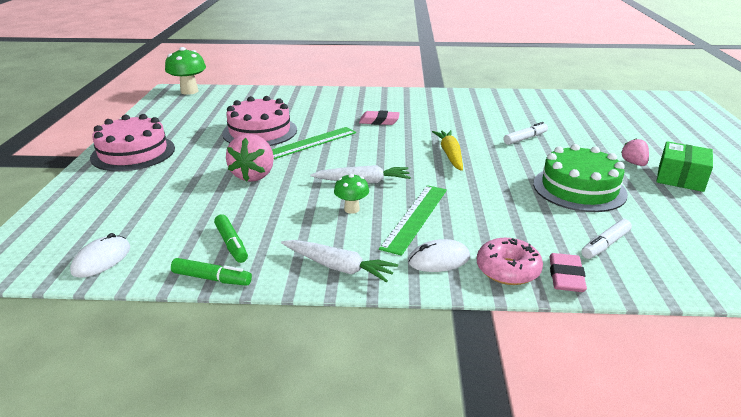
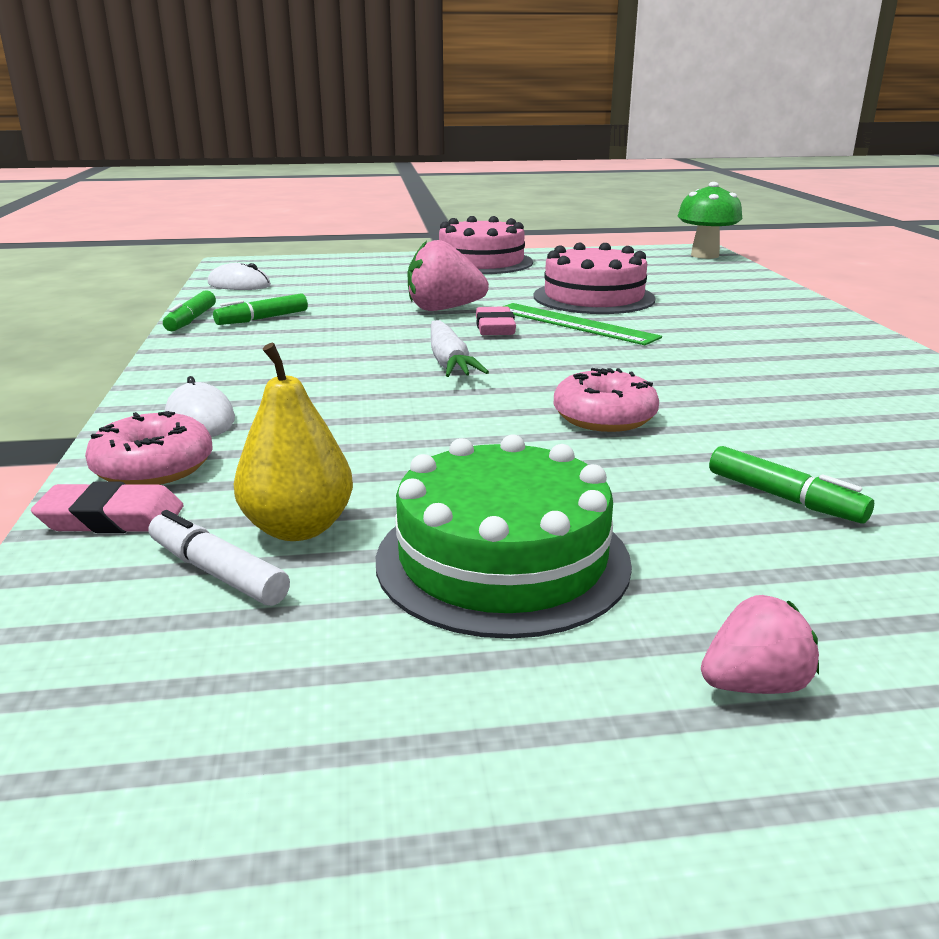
camera: 80 degrees right, 5 degrees down
white carrot [281,240,398,282] -> none
green mushroom [334,173,369,214] -> none
pink eraser [359,111,400,125] -> pink eraser moved to [476,306,516,335]
green ruler [379,185,447,256] -> none
yellow carrot [432,130,463,171] -> pink donut [554,368,659,432]
white marker [503,122,548,145] -> green marker [709,446,874,523]
green box [656,141,713,192] -> none
none -> yellow pear [234,343,353,541]

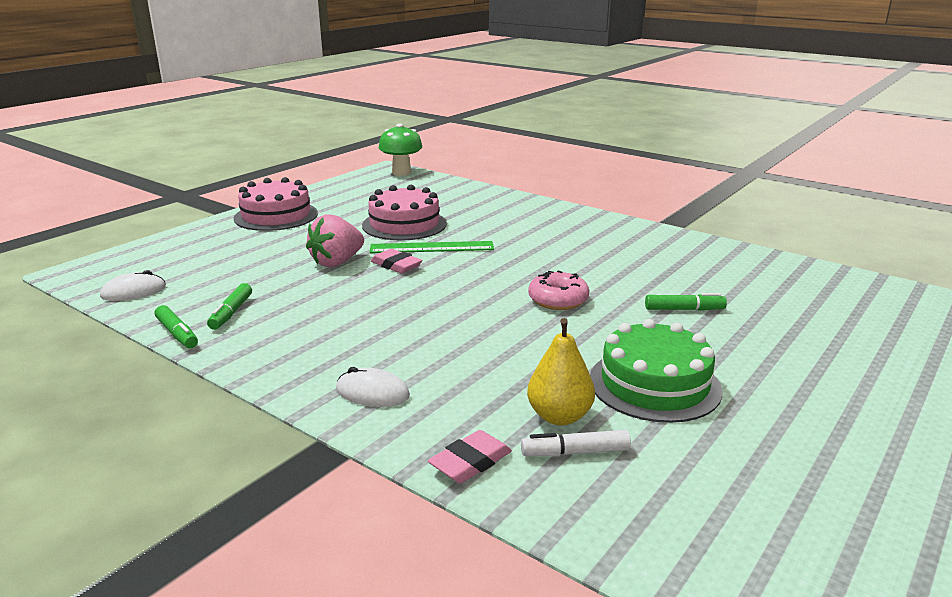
camera: 45 degrees left, 0 degrees up
pink donut [85,411,213,485] -> none
white carrot [431,320,489,377] -> none
pink strawberry [701,595,819,694] -> none

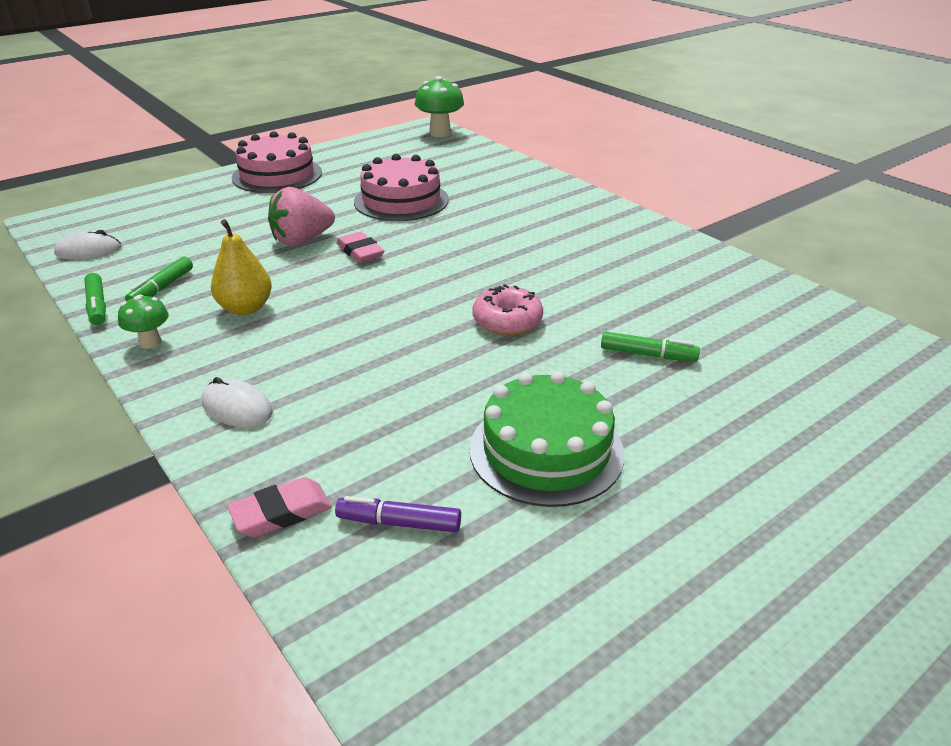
camera: 15 degrees right, 10 degrees up
green ruler [370,241,494,253] -> none
white marker [521,430,631,456] -> purple marker [335,496,461,533]
yellow pear [527,318,595,425] -> yellow pear moved to [211,219,272,315]
none -> green mushroom [118,295,169,349]

